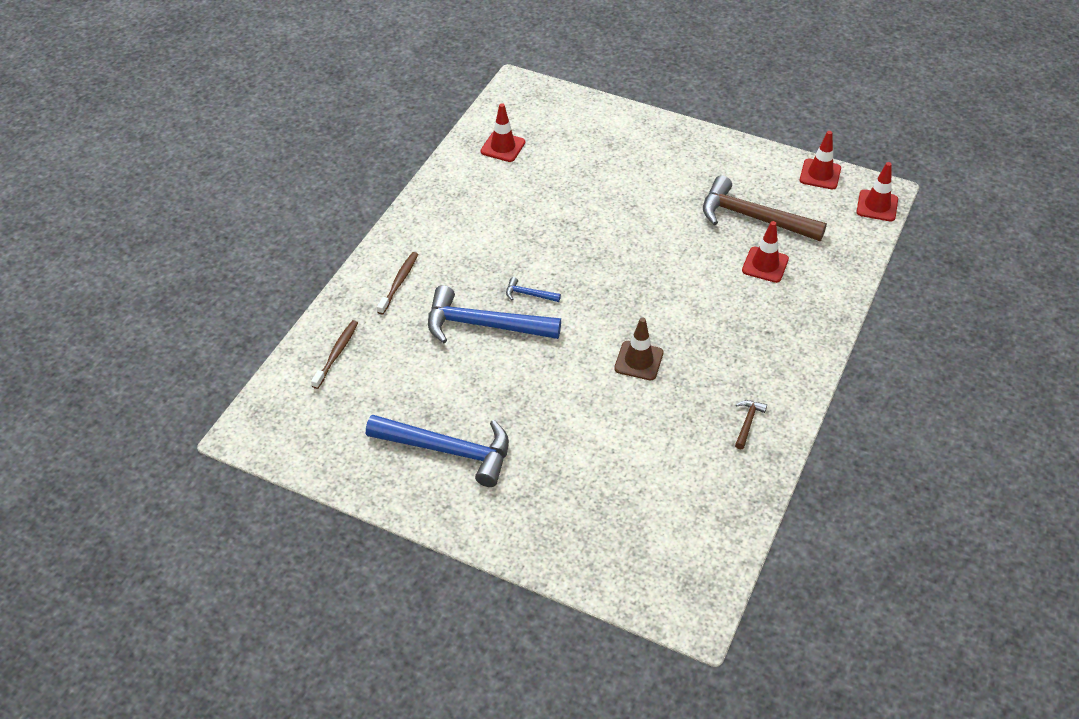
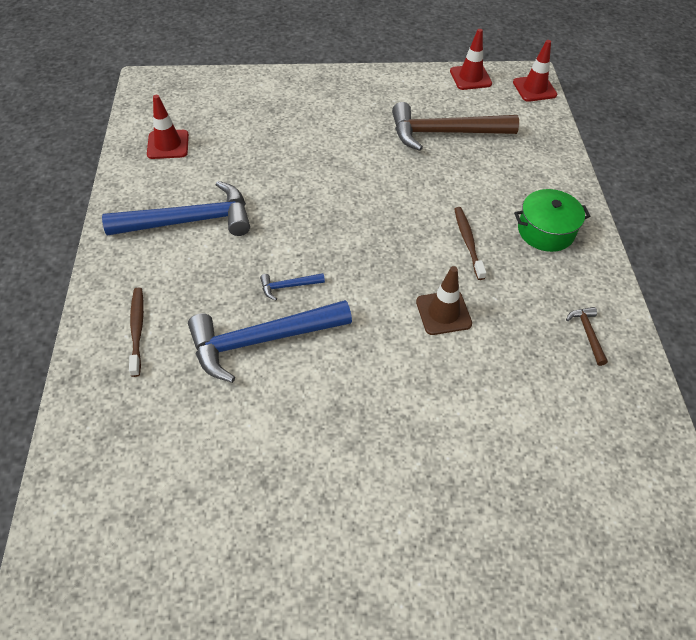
camera: 30 degrees left, 5 degrees up
brown toothbrush [311,320,358,389] -> brown toothbrush moved to [454,207,486,280]
blue hammer [366,414,509,487] -> blue hammer moved to [102,181,250,236]
red traffic cone [742,221,789,283] -> none
none -> green pot [514,189,591,252]

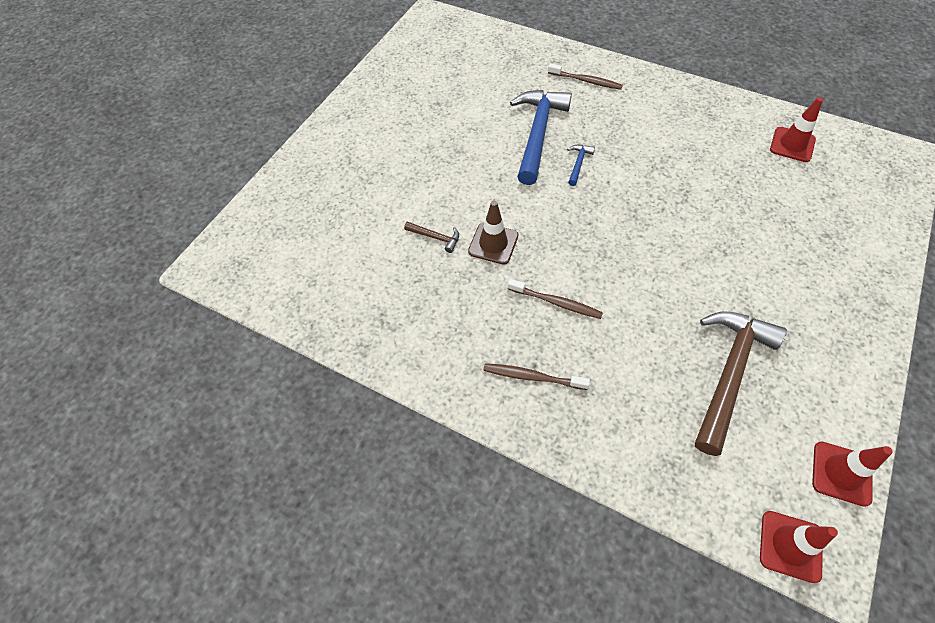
camera: 125 degrees right, 5 degrees up
blue hammer [102,181,250,236] -> none
green pot [514,189,591,252] -> brown toothbrush [483,363,590,390]
brown hammer [566,307,608,366] -> brown hammer moved to [404,221,459,253]

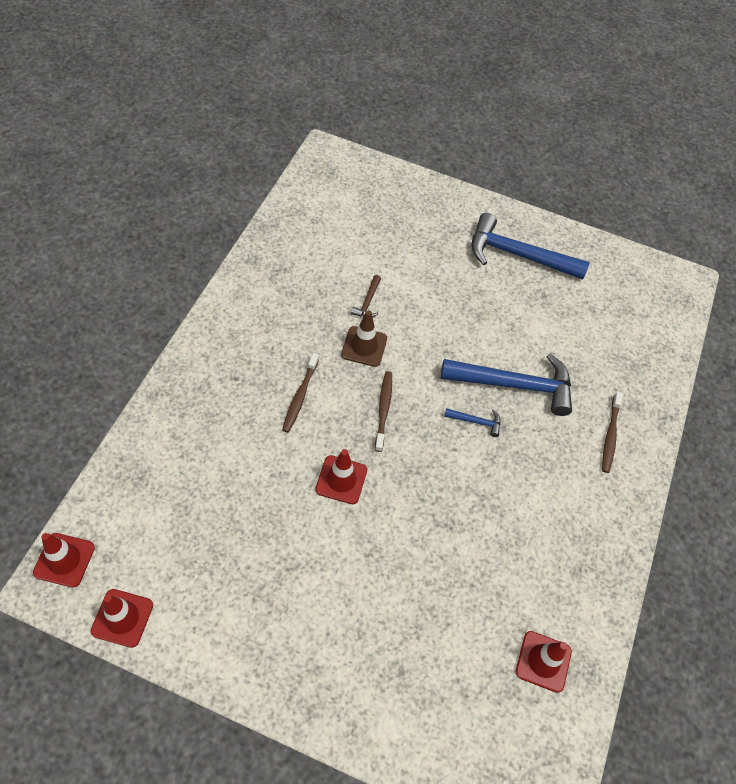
camera: 75 degrees right, 0 degrees up
brown toothbrush [483,363,590,390] -> brown toothbrush moved to [375,371,392,452]
brown hammer [695,312,787,456] -> none
none -> red traffic cone [315,449,367,504]
none -> blue hammer [471,213,589,280]

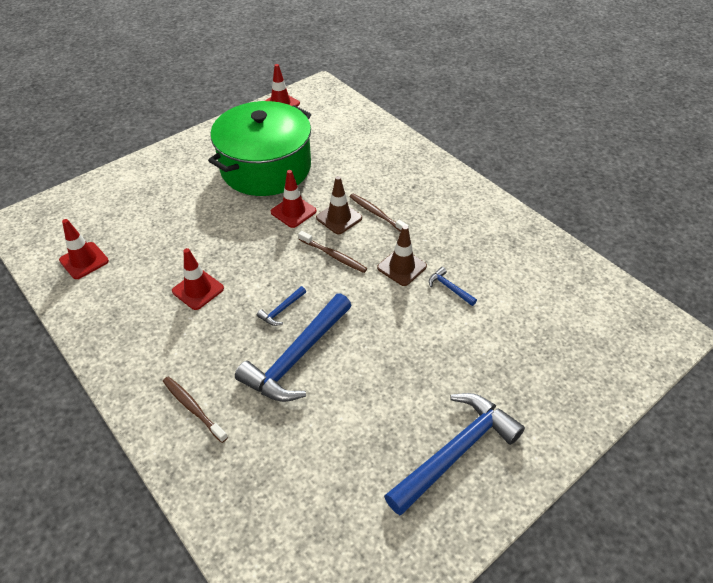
camera: 125 degrees right, 10 degrees down
red traffic cone [33,533,95,588] -> red traffic cone moved to [172,248,224,310]
brown hammer [351,275,381,317] -> blue hammer [429,267,477,306]
none -> green pot [208,101,311,196]
none -> brown traffic cone [316,176,362,234]

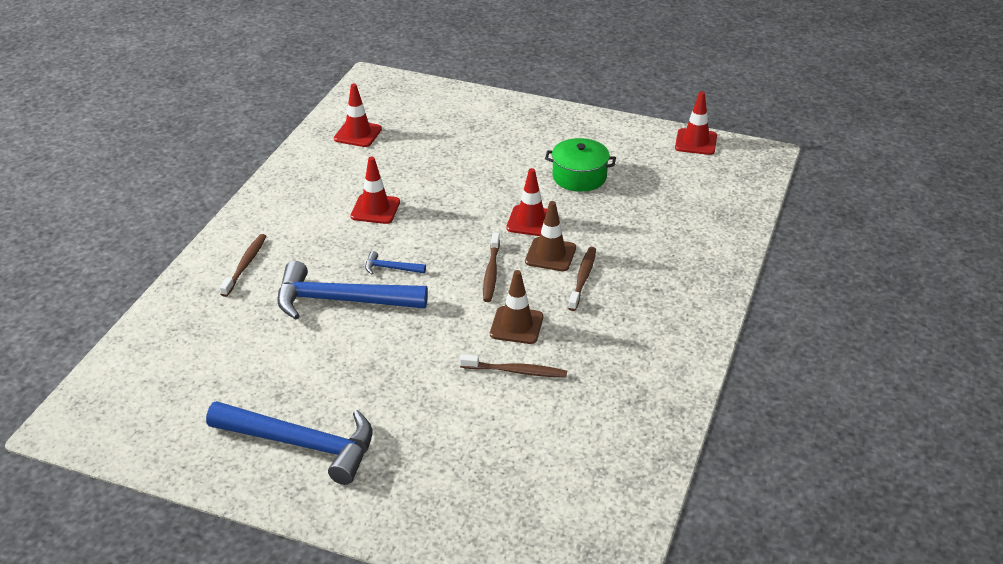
camera: 60 degrees right, 10 degrees down
green pot [208,101,311,196] -> green pot [545,138,616,192], size x0.48
blue hammer [429,267,477,306] -> brown toothbrush [460,354,567,378]

